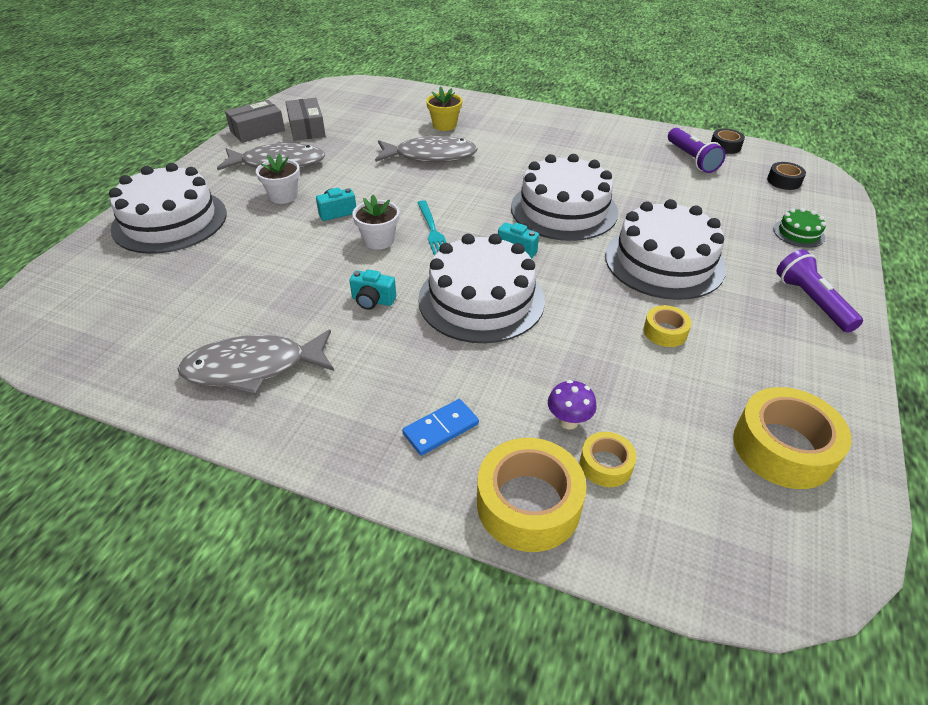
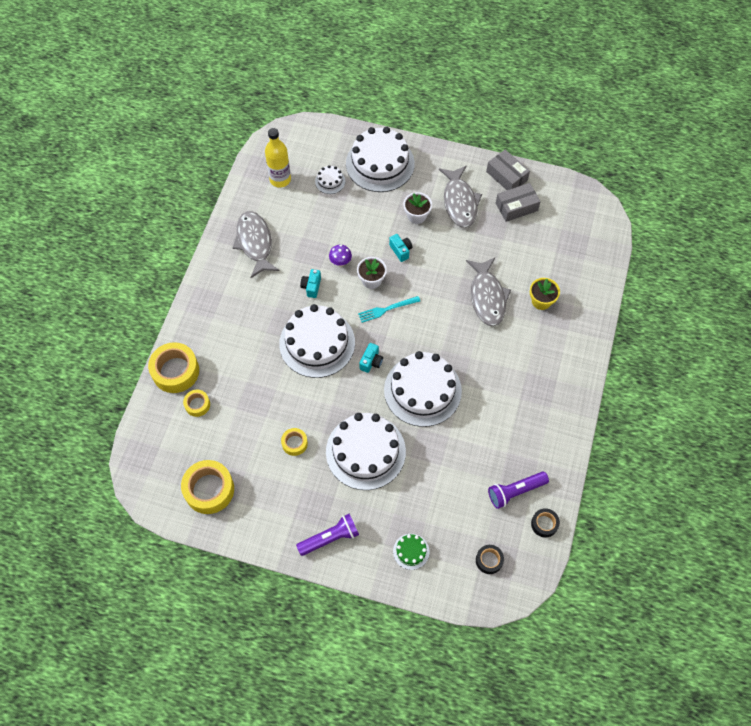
camera: 85 degrees right, 20 degrees up
blue domino [402,399,479,456] -> none
purple mushroom [548,380,597,430] -> purple mushroom moved to [329,245,352,267]
none -> yellow bottle [265,128,291,188]
none -> white cake [315,165,345,194]

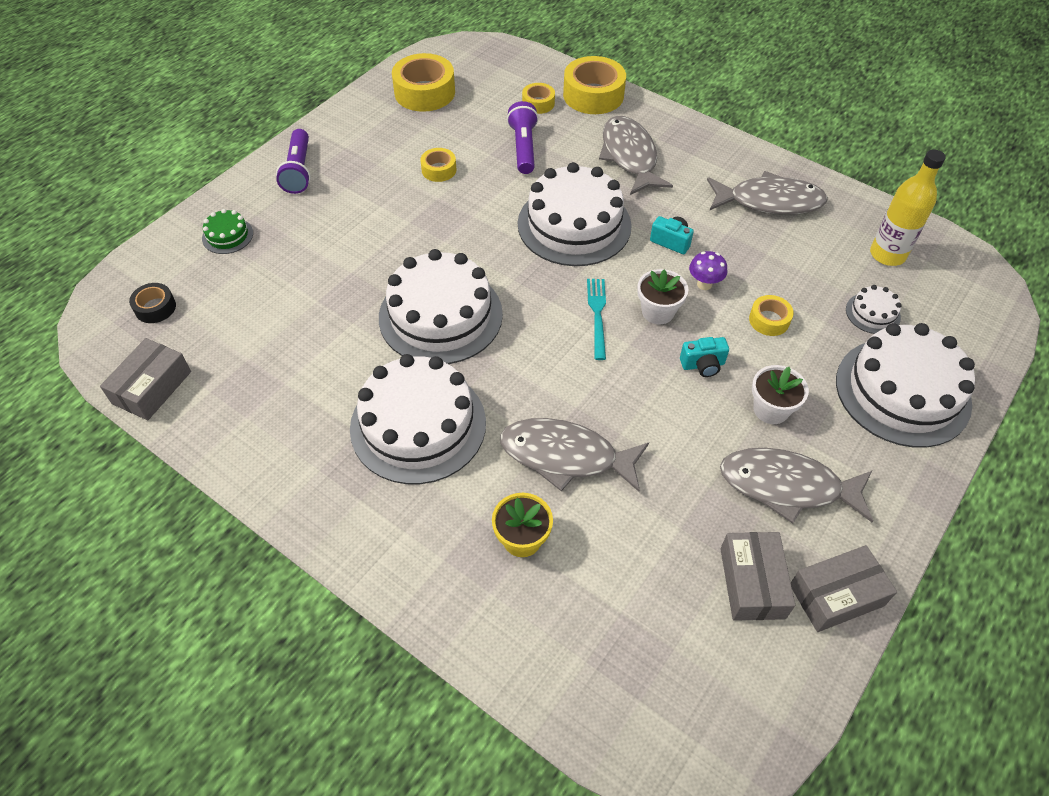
camera: 110 degrees right, 10 degrees down
white cake [326,413,406,490] -> white cake moved to [350,354,486,484]
turquoise camera [359,343,383,373] -> none
purple flashlight [488,472,549,509] -> purple flashlight moved to [507,101,538,174]
black tape [531,508,560,538] -> grey box [100,338,191,420]
none -> grey fish [599,116,673,195]
none -> yellow tape [749,295,794,336]

